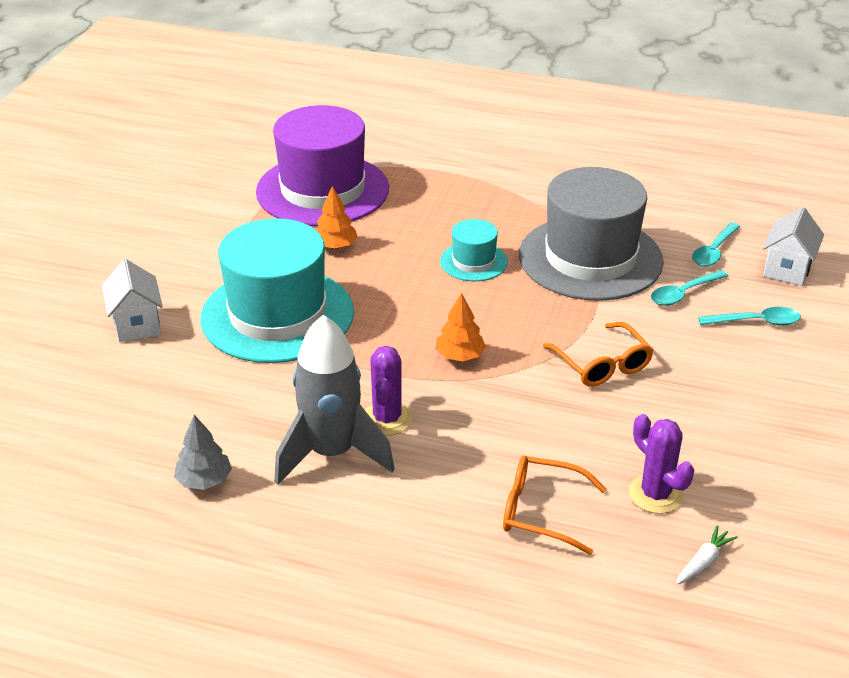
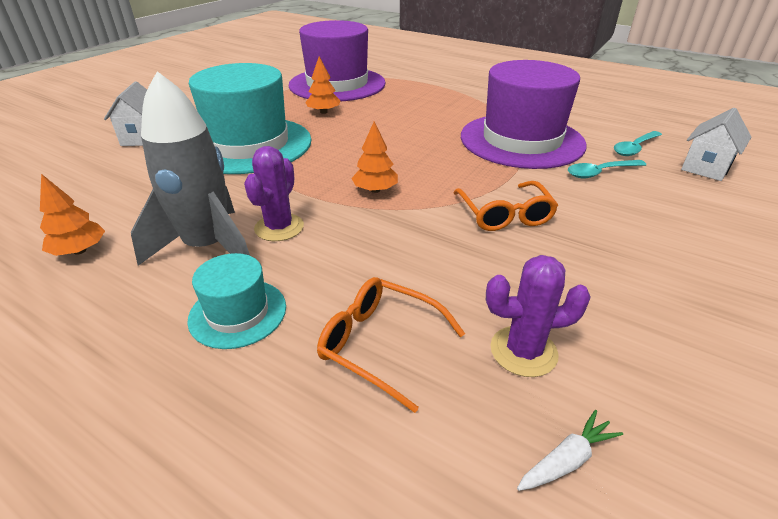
camera: 15 degrees right, 0 degrees up
grey tree [174,415,232,490] -> orange tree [40,174,105,256]
turquoise hat [440,219,508,282] -> turquoise hat moved to [187,253,286,349]
grey hat [519,167,664,301] -> purple hat [461,60,587,169]
purple cactus [629,414,695,514] -> purple cactus turned 75 degrees counterclockwise [486,255,591,377]
turquoise spoon [698,307,801,325] -> none

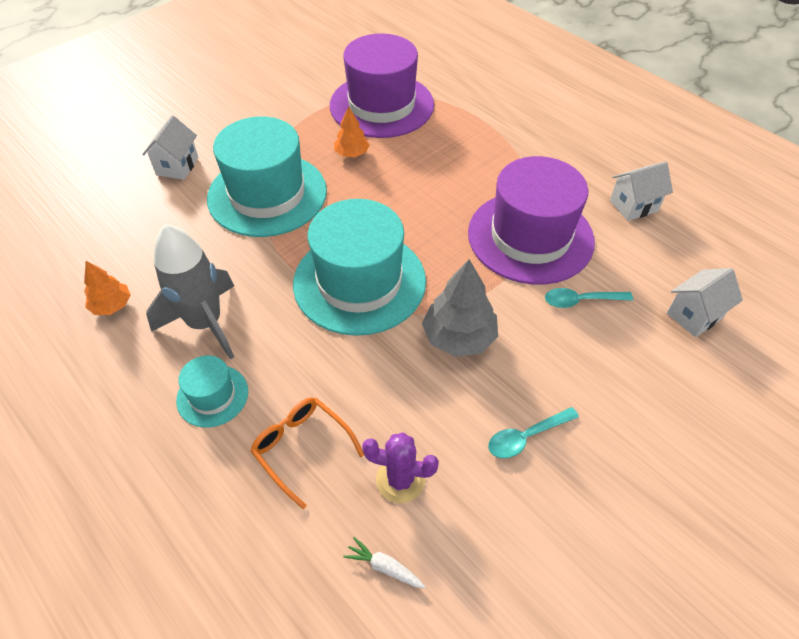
camera: 15 degrees right, 15 degrees up
purple cactus [244,146,304,241] -> none
orange tree [351,121,398,193] -> turquoise hat [293,199,426,336]
orange glasses [453,181,558,231] -> grey tree [422,259,498,357]
white carrot [517,410,623,491] -> white carrot turned 135 degrees counterclockwise [343,537,425,588]
turquoise spoon [614,131,662,156] -> turquoise spoon moved to [488,407,579,458]
none -> white house [610,162,673,221]

